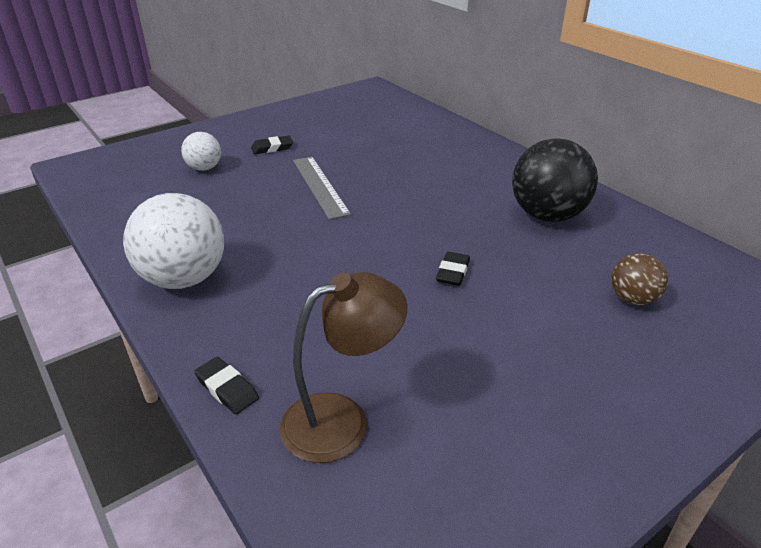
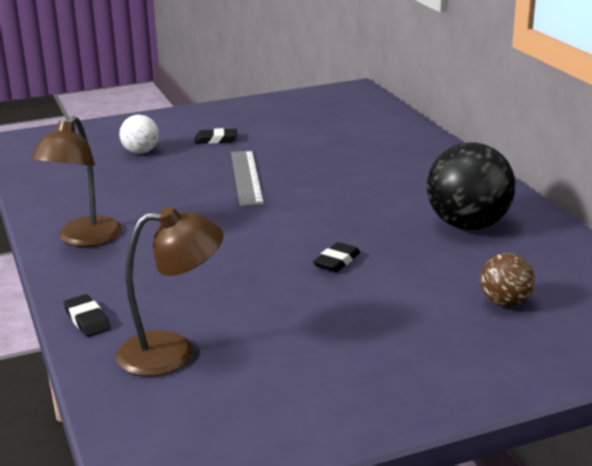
camera: 15 degrees right, 10 degrees down
white ball [123,193,224,289] -> brown lamp [31,116,122,247]

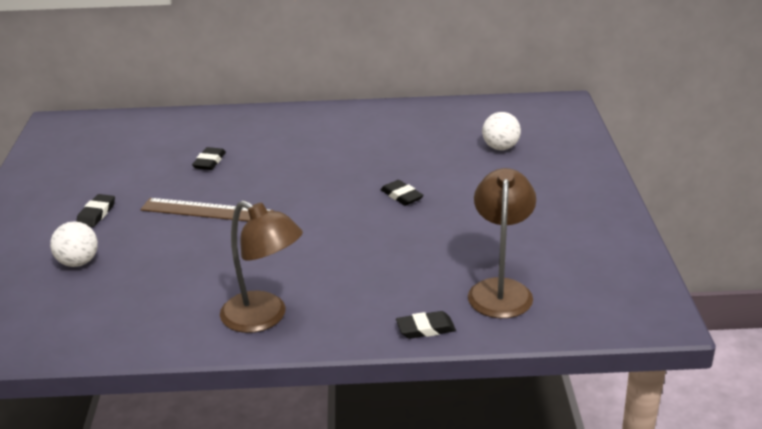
camera: 70 degrees left, 5 degrees up
grey ruler [231,151,264,207] -> brown ruler [140,198,274,221]
black ball [427,142,515,230] -> none
brown ball [480,253,535,307] -> white ball [482,112,521,150]
none -> black eraser [192,147,226,170]

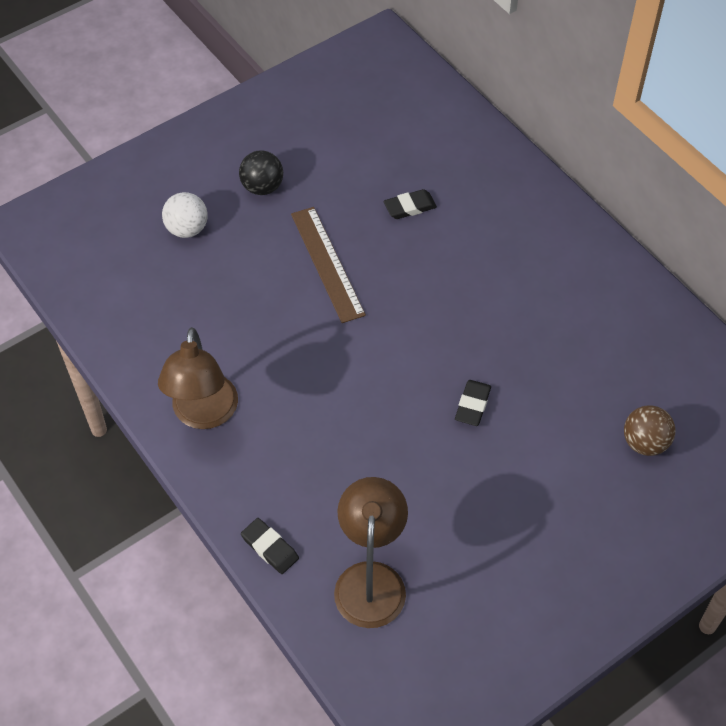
camera: 55 degrees right, 25 degrees up
black eraser [76,194,115,227] -> black ball [239,150,283,195]
brown lamp [468,168,536,318] -> brown lamp turned 60 degrees counterclockwise [334,477,408,628]
white ball [482,112,521,150] -> brown ball [624,405,675,456]

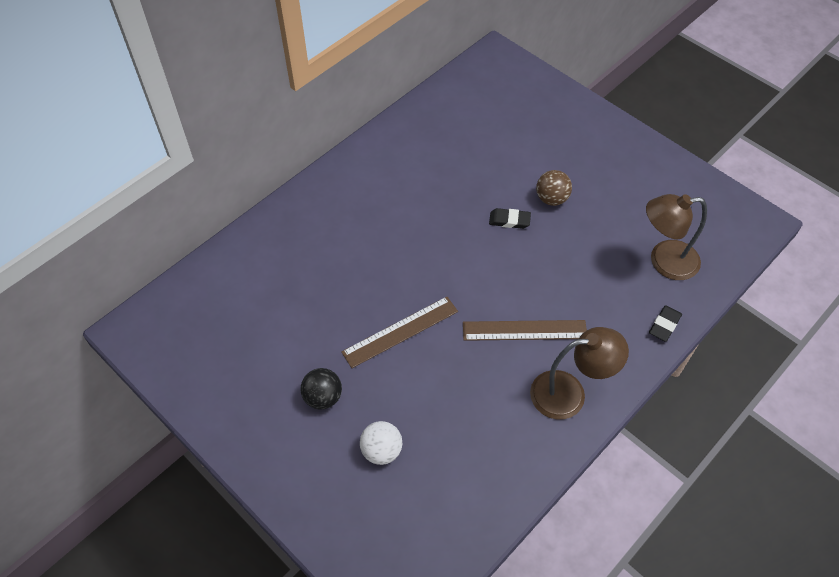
camera: 100 degrees left, 0 degrees up
black eraser [384,189,437,219] -> none
brown ball [624,405,675,456] -> brown ball moved to [536,170,572,206]
none -> brown ruler [463,320,587,341]

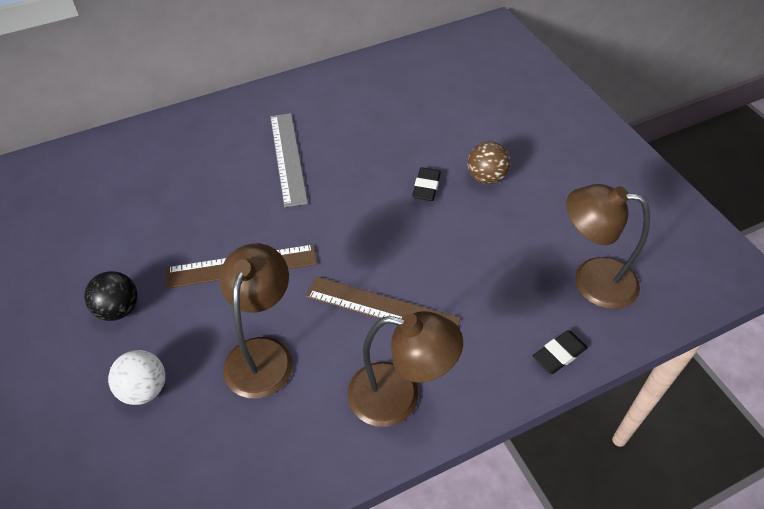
camera: 20 degrees right, 5 degrees down
black eraser [489,208,531,229] -> black eraser turned 75 degrees clockwise [412,167,441,201]
none -> brown lamp [219,243,293,399]
none -> grey ruler [270,113,308,207]

